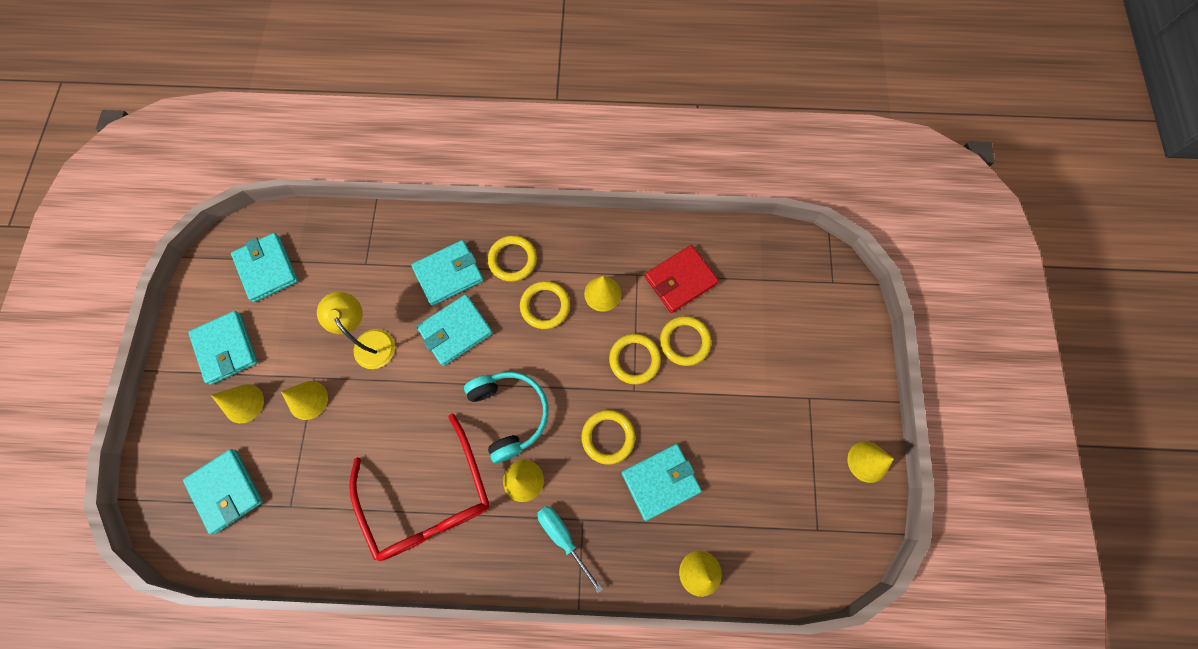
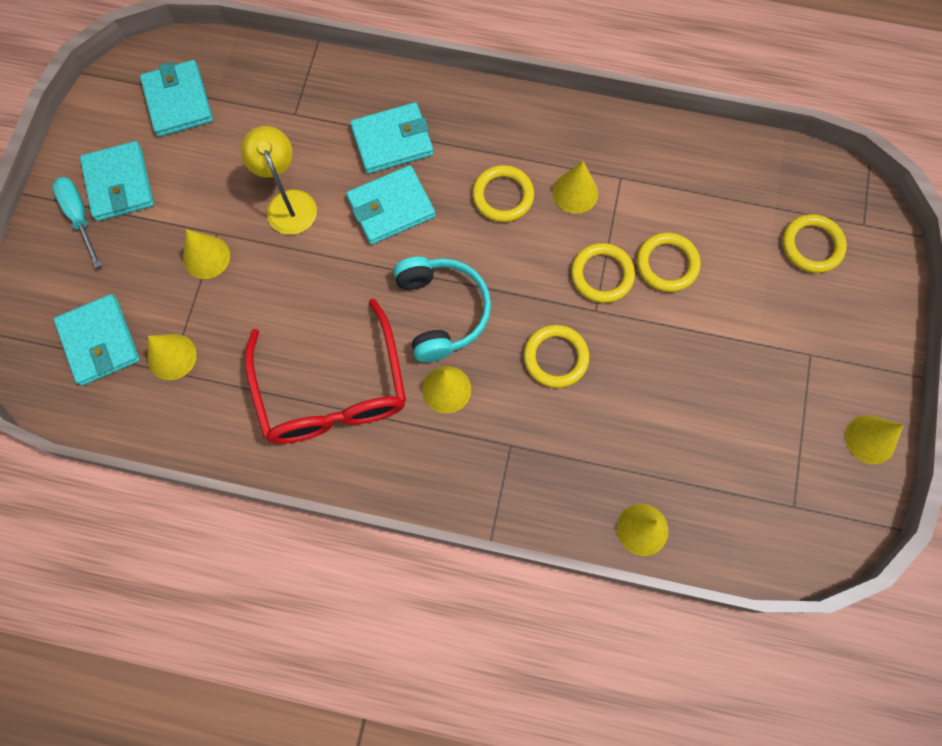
camera: 10 degrees right, 0 degrees up
yellow cone [211,384,264,423] -> yellow cone moved to [148,334,197,380]
yellow ring [488,235,537,282] -> yellow ring moved to [782,214,847,273]
turquoise screwdriver [537,506,603,593] -> turquoise screwdriver moved to [52,177,102,268]
turquoise wallet [621,444,702,521] -> none
red wallet [645,245,719,313] -> none

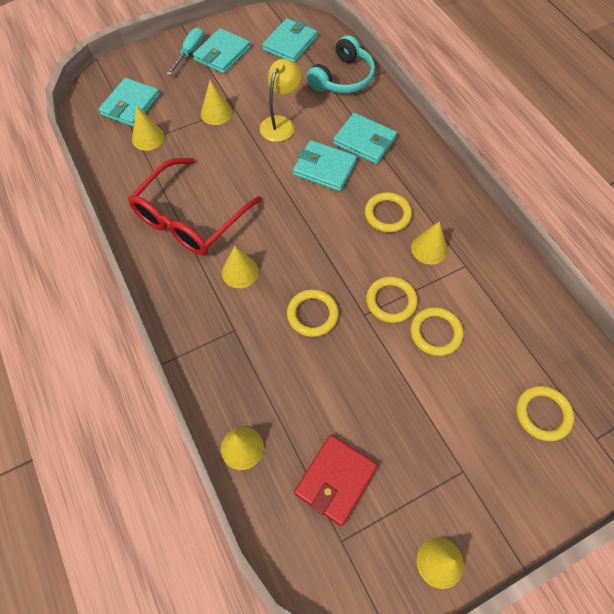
camera: 50 degrees right, 10 degrees down
turquoise headphones [394,257,491,362] -> turquoise headphones moved to [306,35,375,93]
none -> red wallet [294,435,378,526]

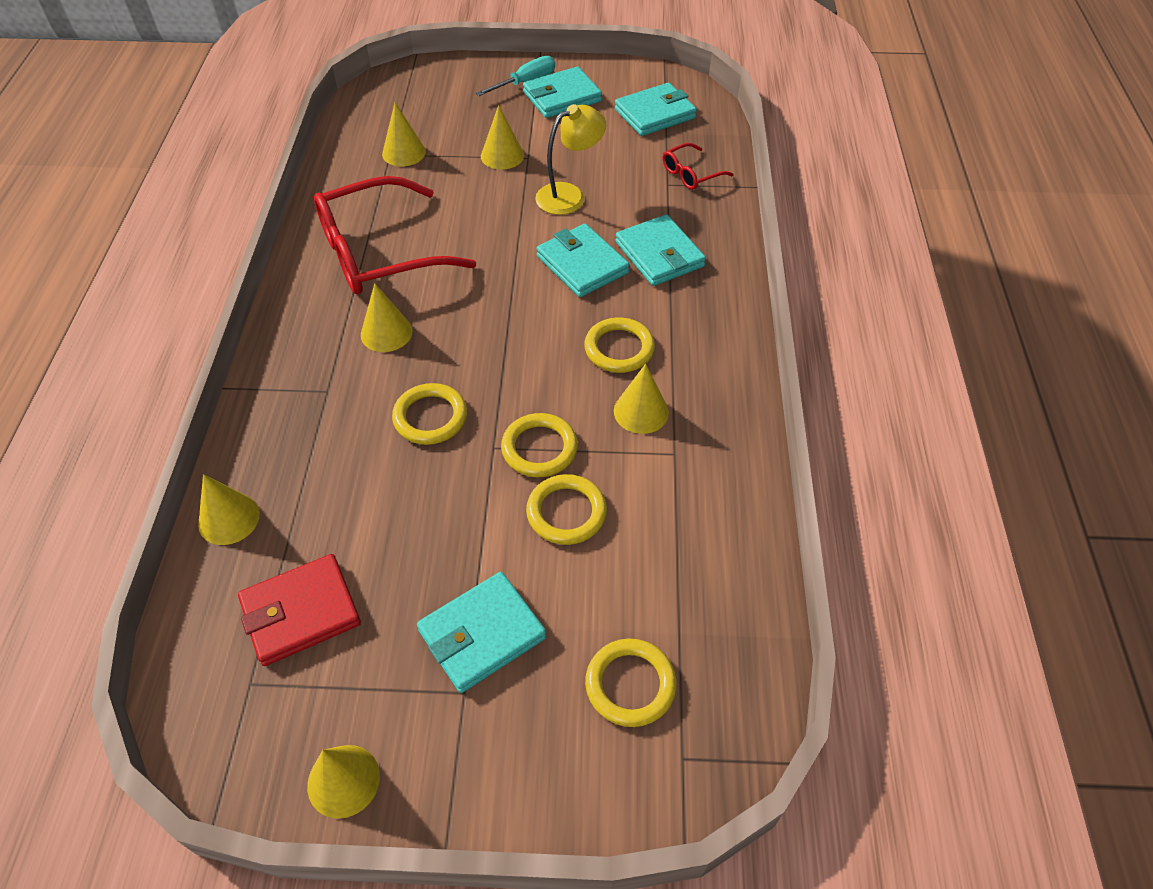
camera: 30 degrees right, 10 degrees down
turquoise wallet [99,78,160,127] -> turquoise wallet moved to [417,572,546,693]
turquoise headphones [306,35,375,93] -> red glasses [663,143,733,190]

